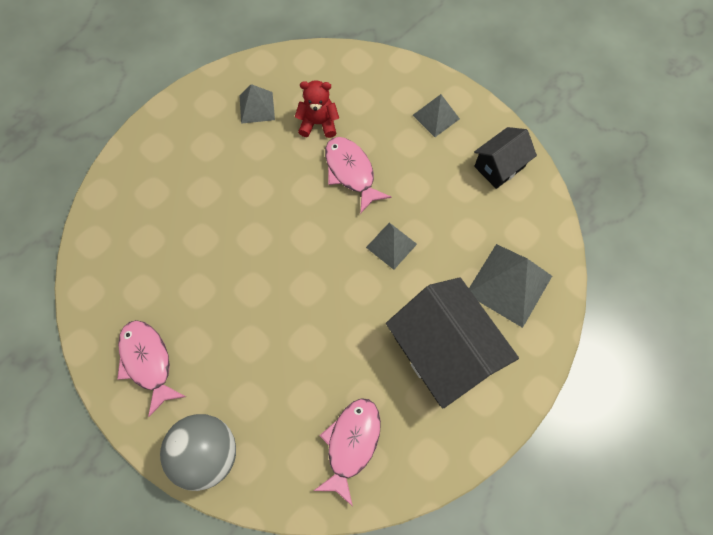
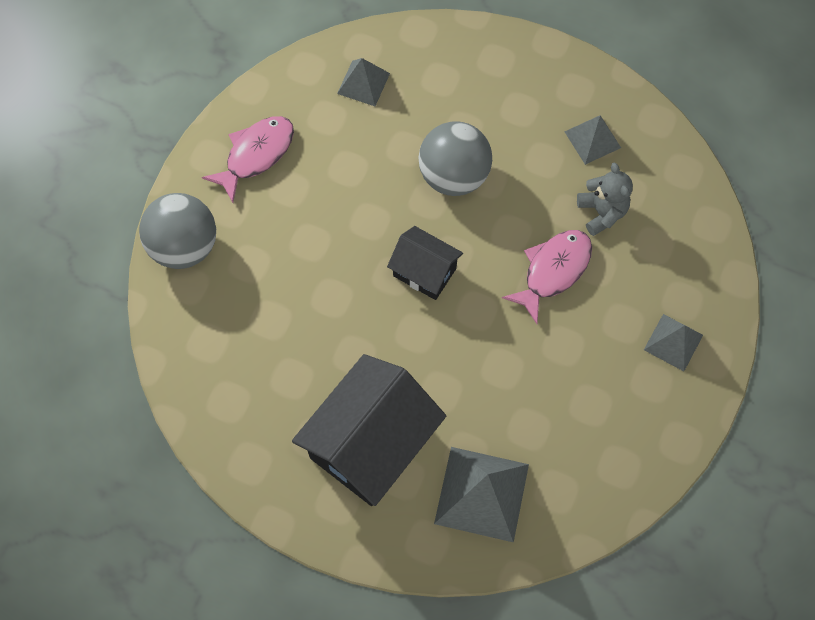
camera: 70 degrees right, 0 degrees up
red teddy bear [295,80,339,138] -> grey teddy bear [577,162,633,236]
pink fish [313,398,381,507] -> none
grey pyramid [366,223,417,270] -> grey pyramid moved to [337,58,390,106]
black house [474,127,537,189] -> black house moved to [387,226,463,300]
none -> grey ball [418,121,492,196]

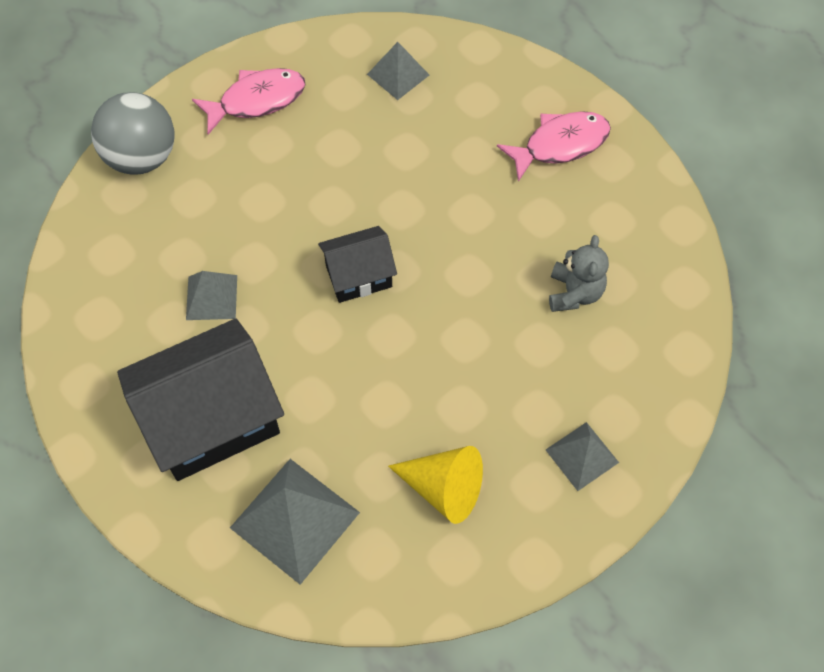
camera: 25 degrees right, 5 degrees down
black house [387,226,463,300] -> black house turned 75 degrees counterclockwise [318,226,397,303]
grey ball [418,121,492,196] -> none
pink fish [502,230,592,324] -> pink fish moved to [497,111,611,182]
grey pyramid [565,115,621,165] -> grey pyramid moved to [186,271,237,320]
none -> yellow cone [388,446,483,524]

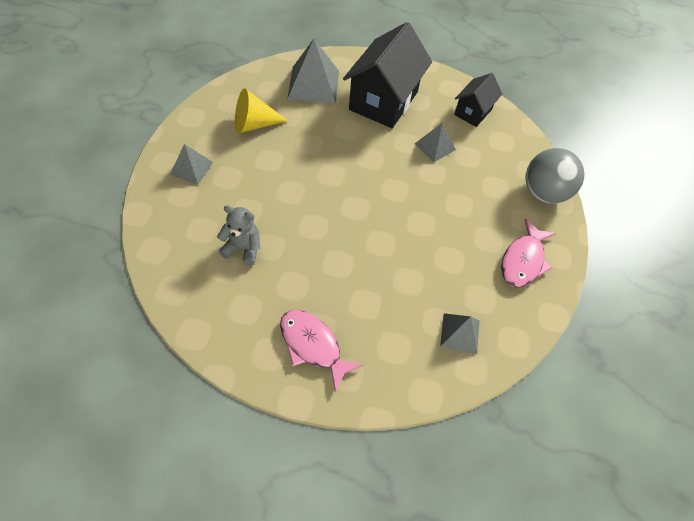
camera: 140 degrees right, 5 degrees down
black house [318,226,397,303] -> black house moved to [454,73,502,127]
pink fish [497,111,611,182] -> pink fish turned 105 degrees clockwise [280,310,363,392]
grey teddy bear [549,235,609,312] -> grey teddy bear turned 135 degrees clockwise [217,205,260,266]

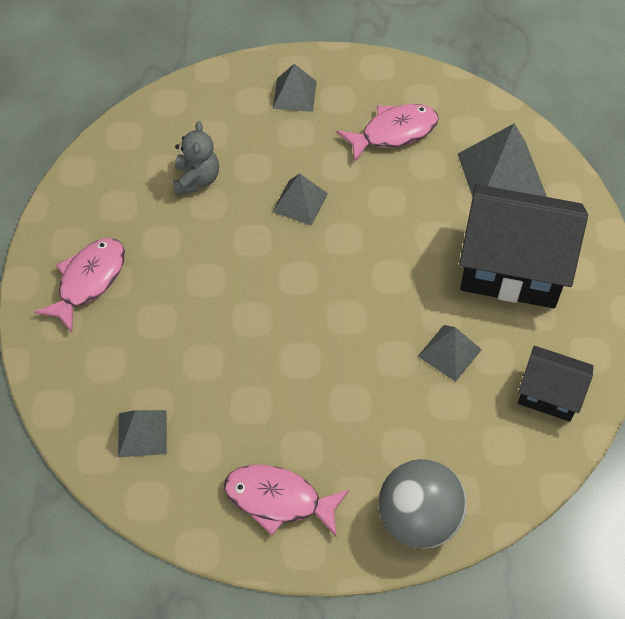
camera: 80 degrees right, 0 degrees up
yellow cone [235,88,288,133] -> pink fish [337,104,439,163]
none -> grey pyramid [272,174,328,226]

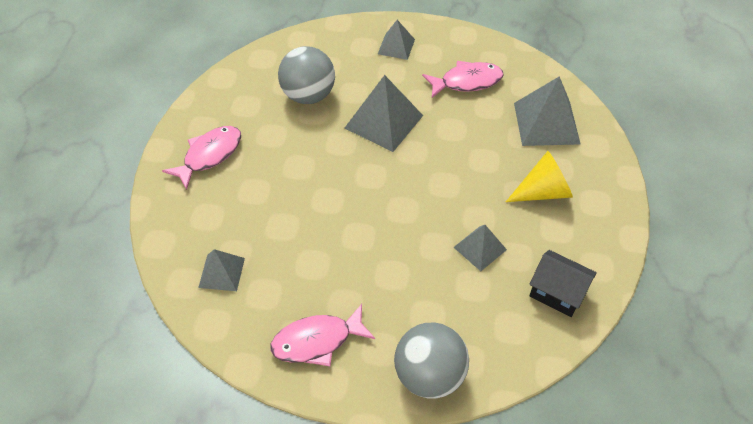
camera: 10 degrees right, 5 degrees down
grey teddy bear [173,121,219,195] -> grey ball [278,46,335,104]
pink fish [224,465,350,536] -> pink fish turned 45 degrees counterclockwise [271,304,375,366]
grey pyramid [272,174,328,226] -> grey pyramid [345,75,423,152], size x1.72
black house [459,184,588,308] -> yellow cone [506,151,573,202]

